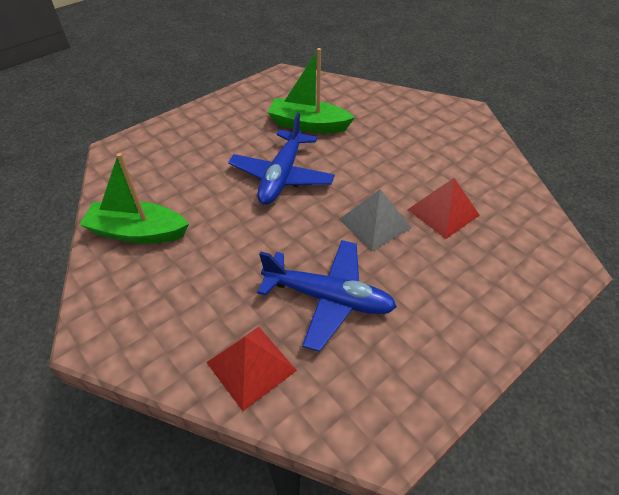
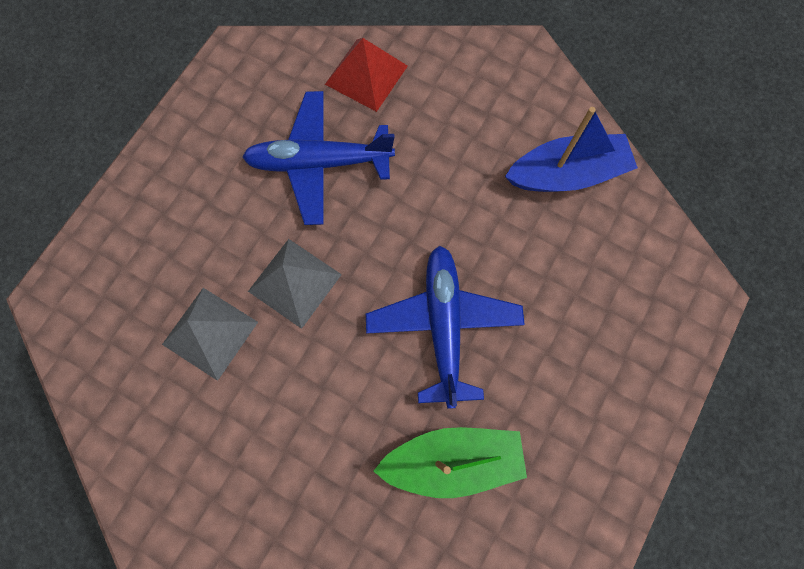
camera: 160 degrees right, 25 degrees up
green boat [79,153,189,244] -> blue boat [505,107,638,192]
red pyramid [407,178,480,239] -> grey pyramid [162,288,258,381]

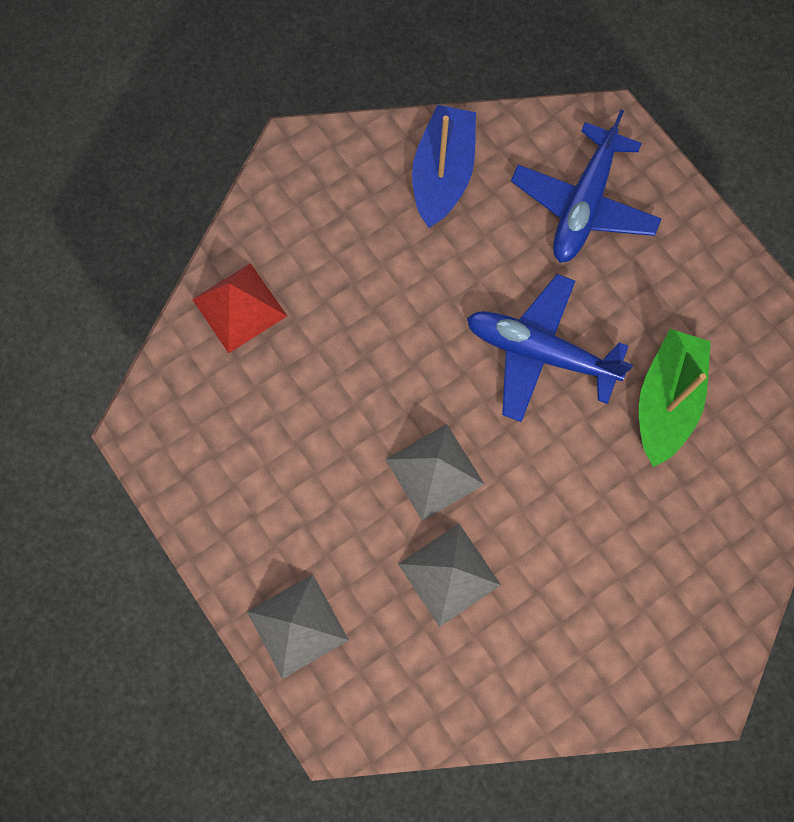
camera: 65 degrees left, 0 degrees up
blue plane [242,91,395,225] -> blue plane moved to [511,110,662,263]
none -> grey pyramid [247,574,349,679]

